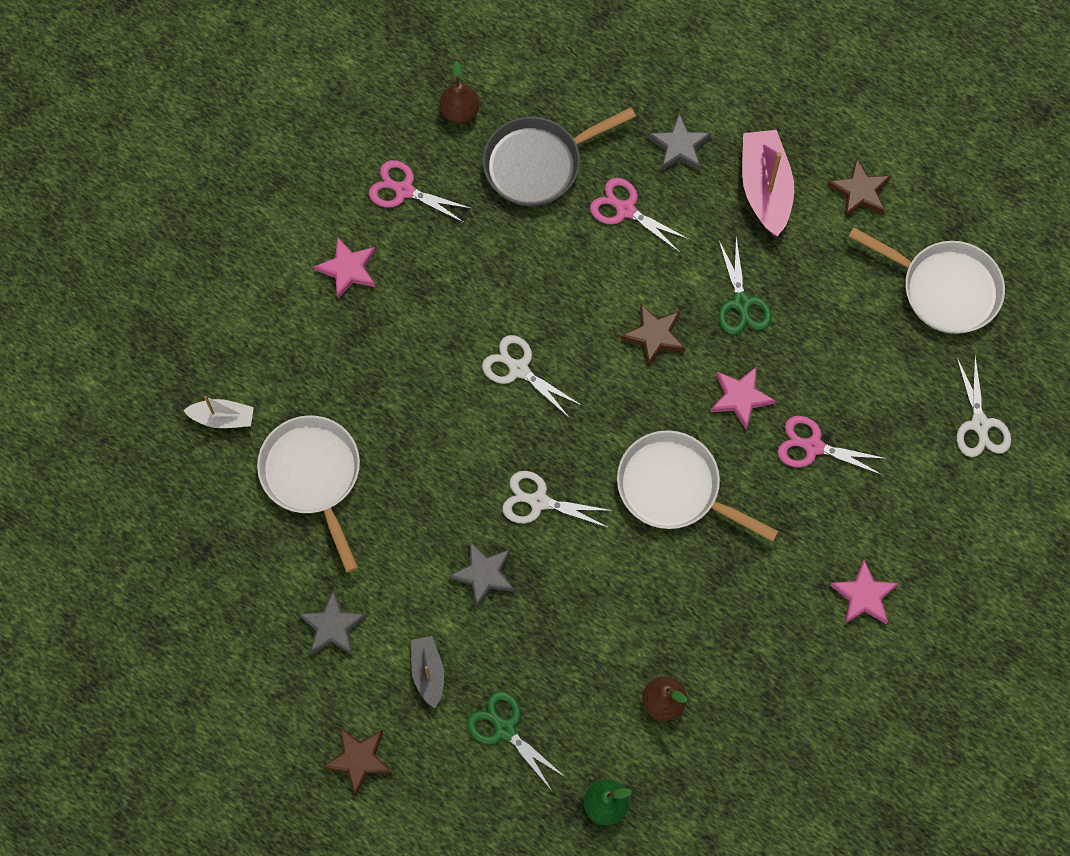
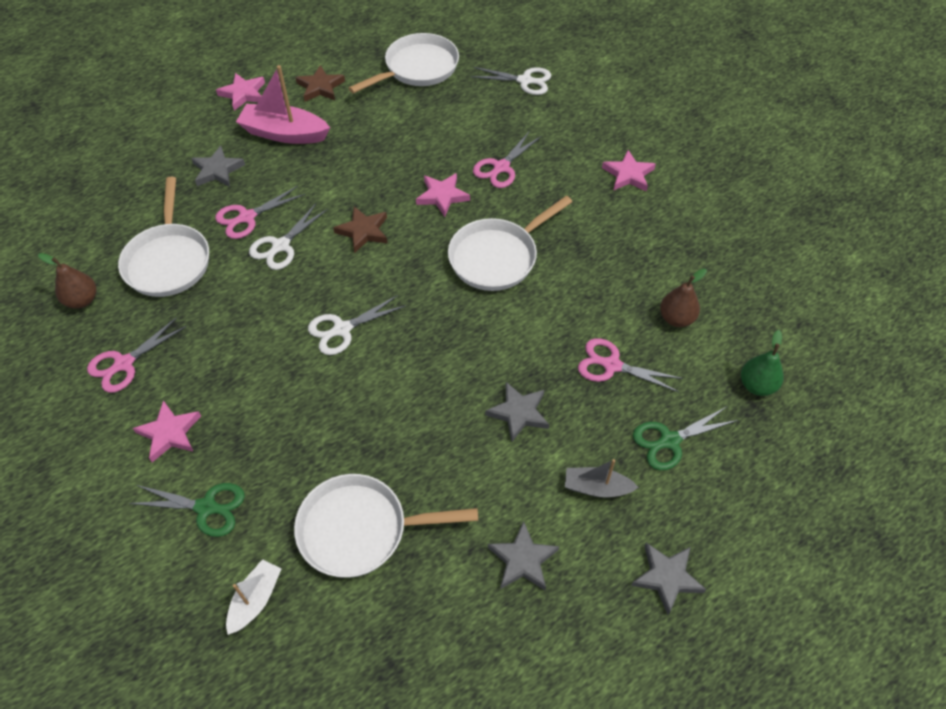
camera: 70 degrees left, 15 degrees down
brown star [323,728,392,796] -> grey star [631,543,706,615]
grey pan [483,107,636,206] -> white pan [118,177,209,297]
white scissors [502,471,614,528] -> white scissors moved to [249,204,328,270]
green scissors [718,237,772,335] -> green scissors moved to [129,483,245,537]
none -> pink star [216,73,265,111]
none -> pink scissors [578,338,683,392]

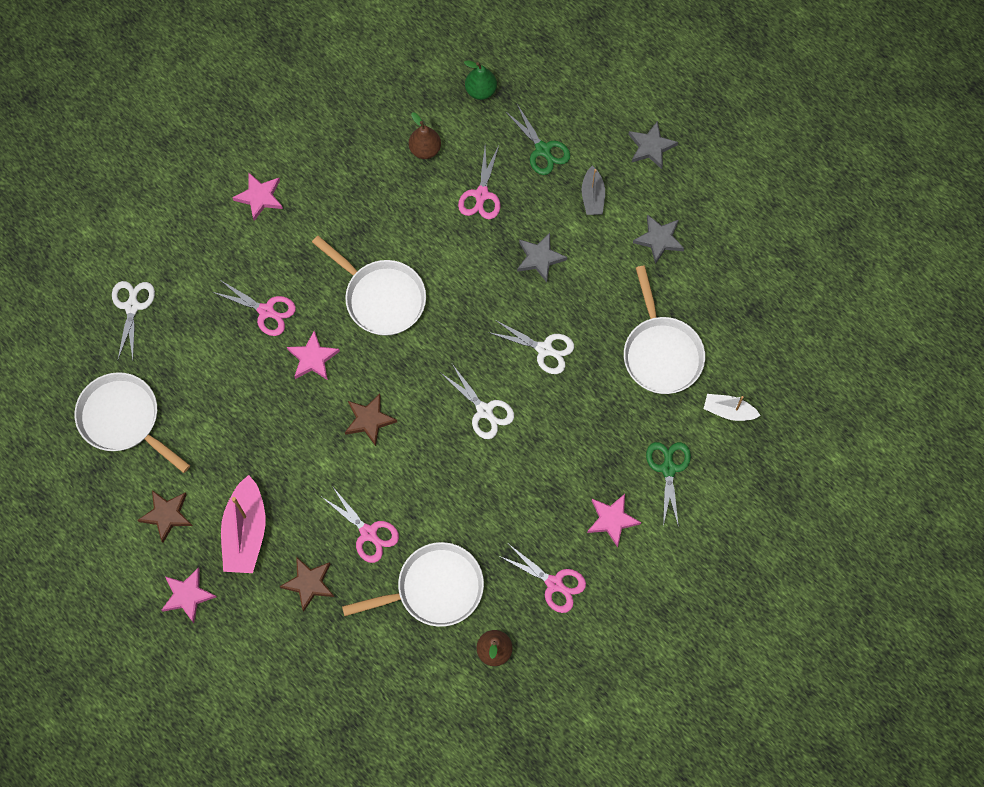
camera: 100 degrees left, 15 degrees up
grey star [191,146,245,187] -> brown star [280,557,334,612]
white scissors [249,204,328,270] -> white scissors moved to [488,319,574,374]

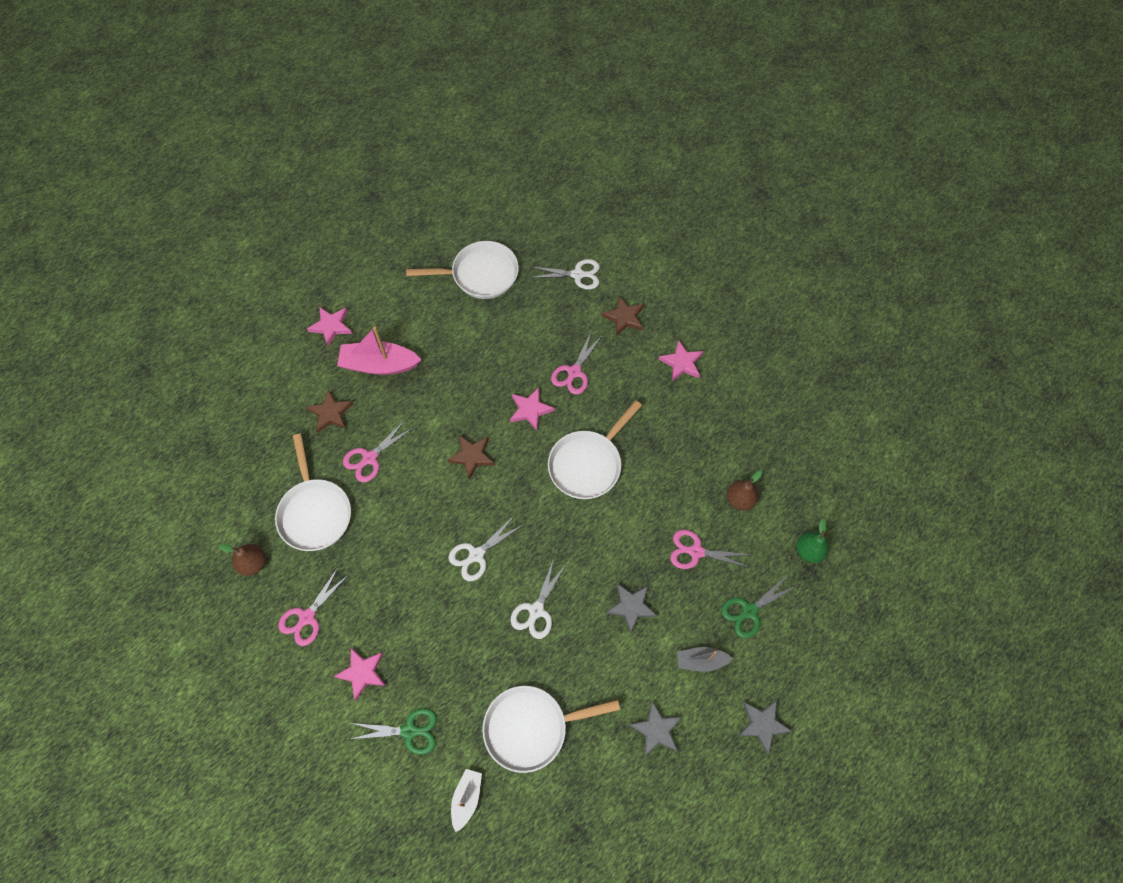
camera: 90 degrees right, 5 degrees down
white pan [74,372,190,473] -> white pan turned 45 degrees clockwise [406,241,519,299]
brown star [137,490,192,543] -> brown star moved to [602,296,644,336]

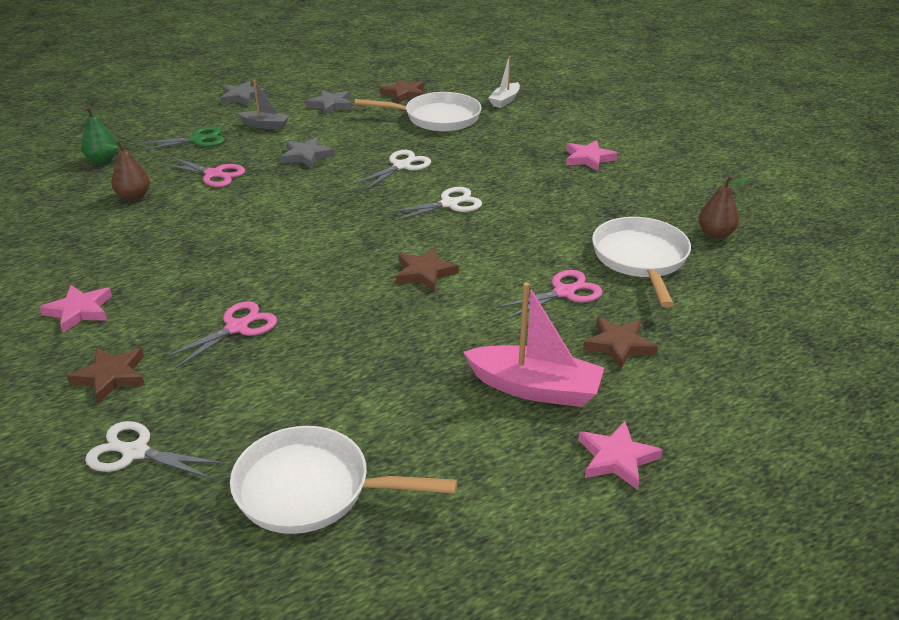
camera: 165 degrees left, 30 degrees down
pink scissors [278,568,348,646] -> none
green scissors [351,708,437,755] -> none
pink star [510,387,555,431] -> none
white pan [548,400,642,499] -> none
none -> brown star [380,78,424,104]

